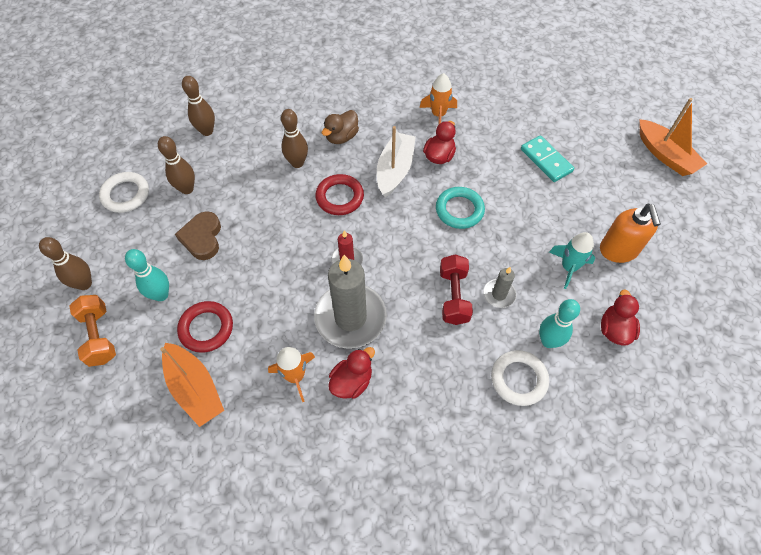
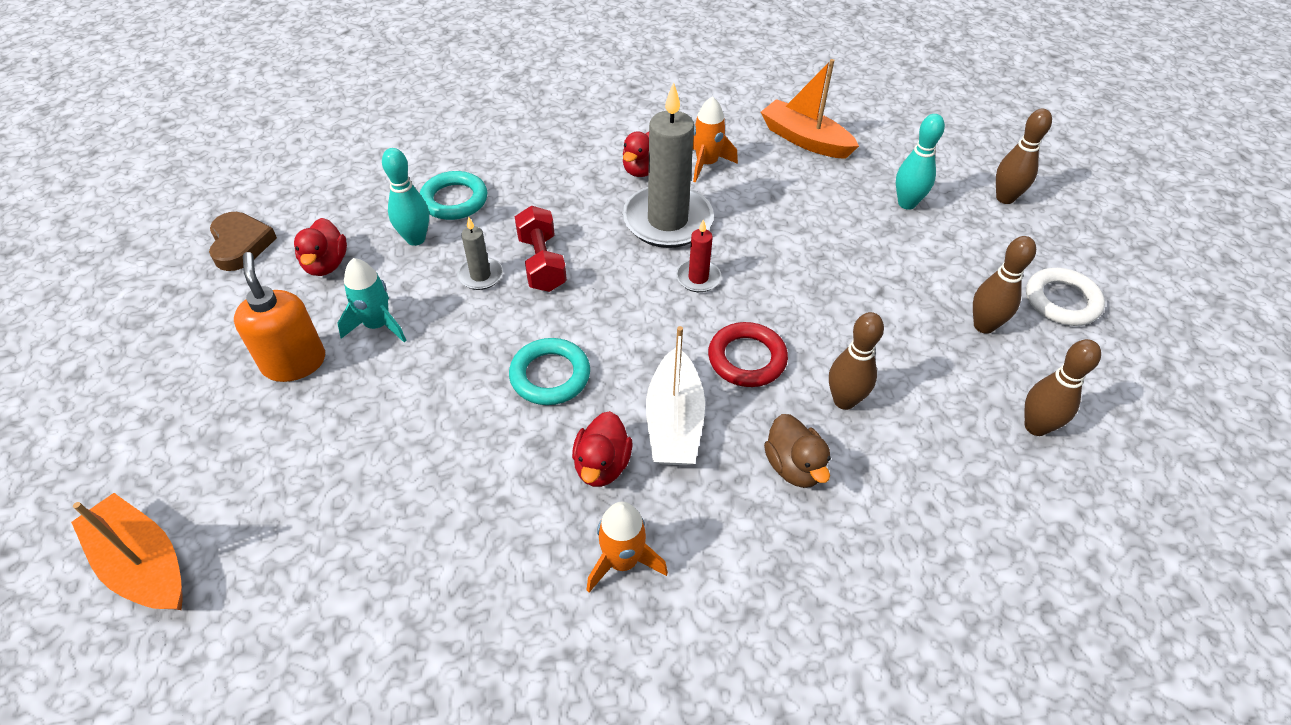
camera: 165 degrees right, 10 degrees down
orange dumbbell [69,295,116,367] -> none
brown heart [175,211,221,260] -> brown heart moved to [209,212,277,271]
red ring [177,301,233,353] -> none
brown duck [322,110,359,144] -> brown duck turned 135 degrees clockwise [764,414,831,488]
white ring [491,350,549,406] -> turquoise ring [420,171,487,220]
turquoise domino [521,135,574,182] -> none

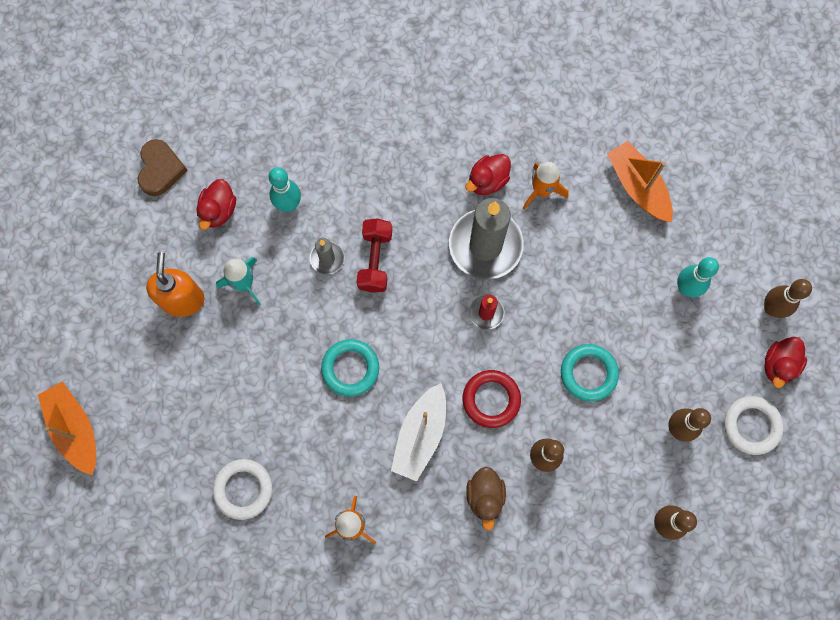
camera: 20 degrees right, 25 degrees up
turquoise ring [420,171,487,220] -> turquoise ring moved to [561,344,619,402]
red duck [572,411,632,487] -> red duck moved to [764,337,807,388]
none -> white ring [213,459,272,520]

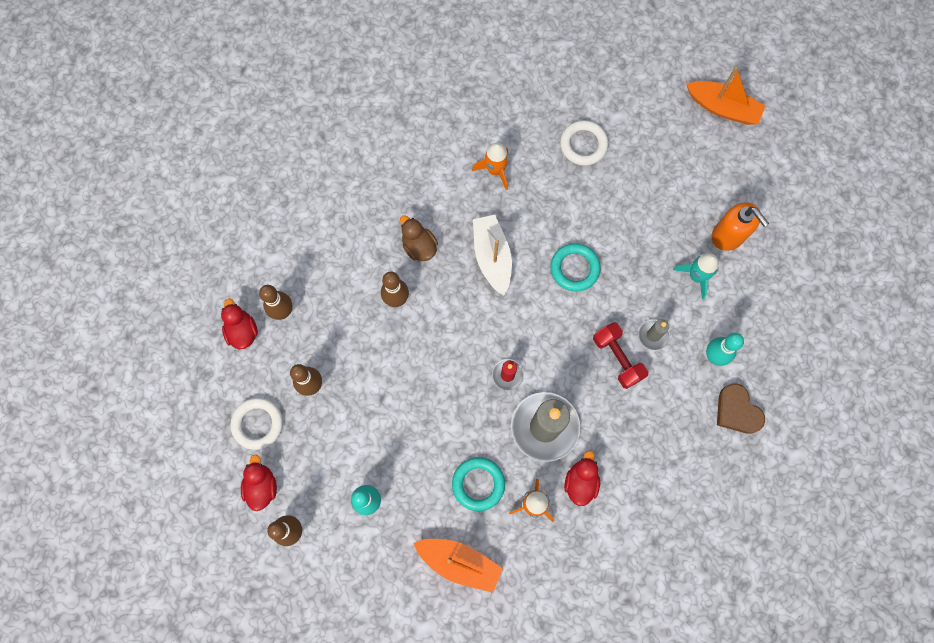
camera: 145 degrees right, 0 degrees up
brown heart [137,139,188,196] -> brown heart moved to [717,384,765,434]
red duck [196,179,236,230] -> red duck moved to [221,298,258,349]
red ring [463,370,521,428] -> none
turquoise ring [561,344,619,402] -> turquoise ring moved to [452,457,505,511]

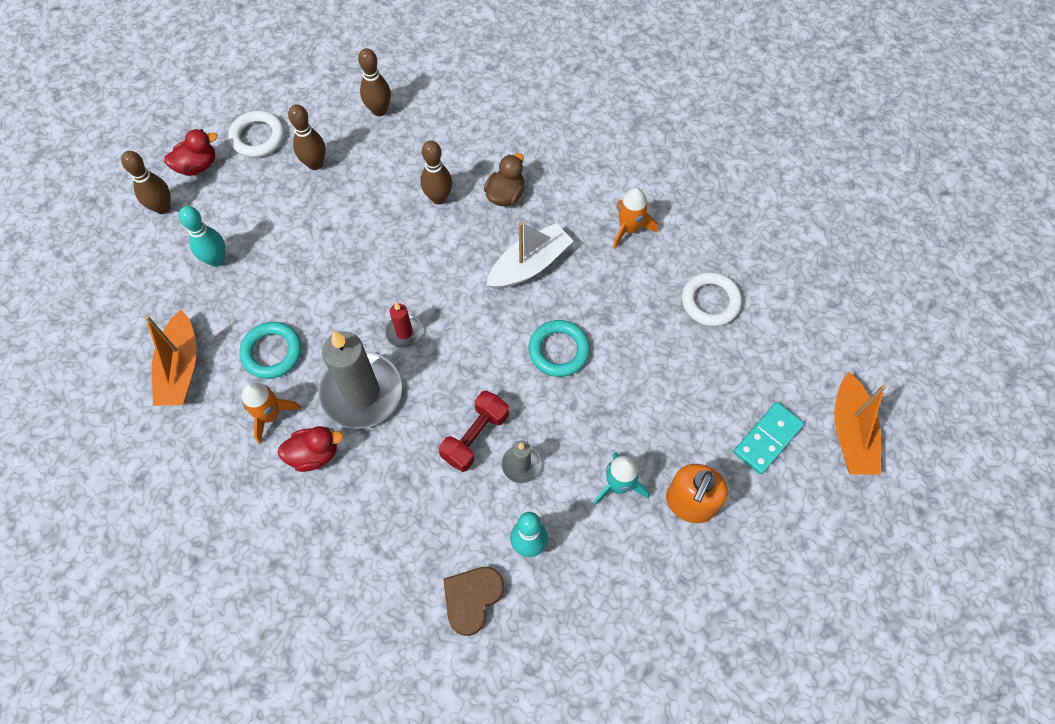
camera: 65 degrees right, 10 degrees down
red duck [221,298,258,349] -> none
none -> turquoise domino [733,402,804,475]

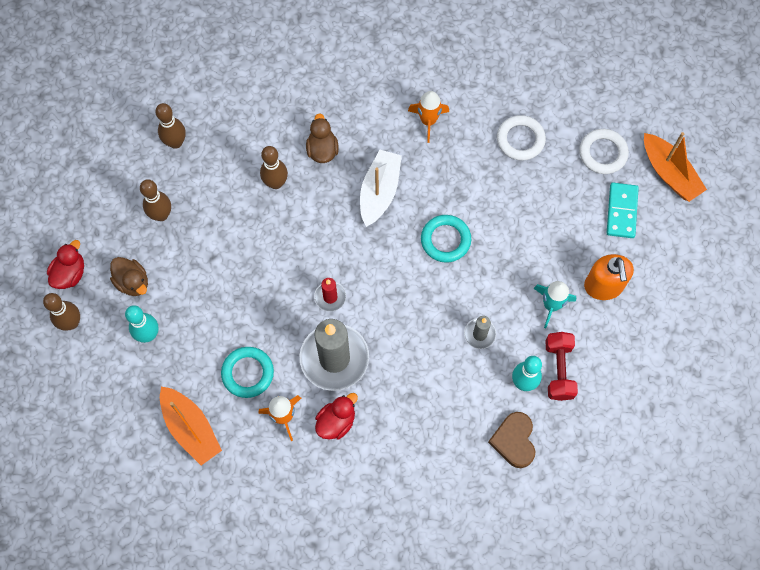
camera: 35 degrees left, 5 degrees up
white ring [228,110,284,157] -> white ring moved to [579,129,629,174]
red dumbbell [439,391,509,472] -> red dumbbell moved to [545,332,578,401]
none -> brown duck [110,257,148,296]

